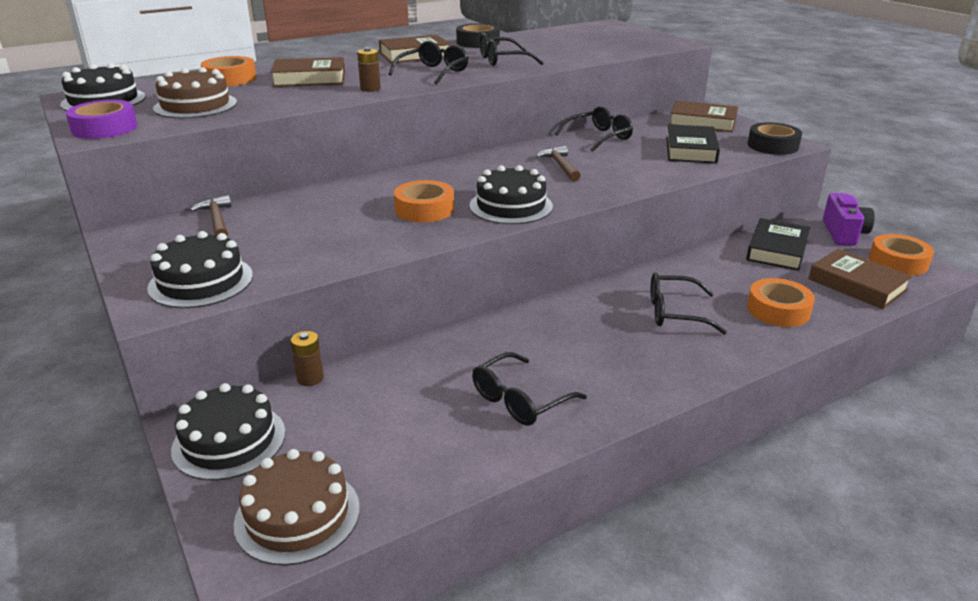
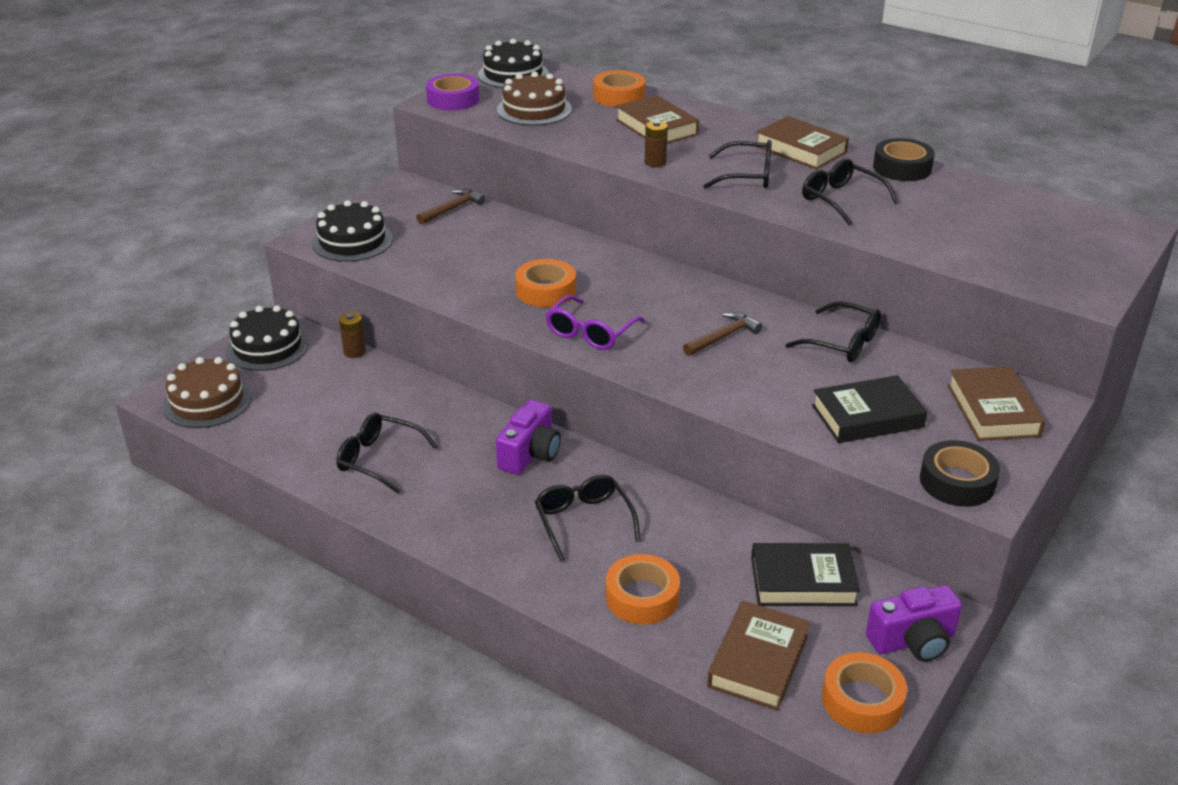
camera: 65 degrees right, 5 degrees up
black cake [470,165,553,224] -> purple glasses [545,295,645,350]
none -> purple camera [496,400,561,475]

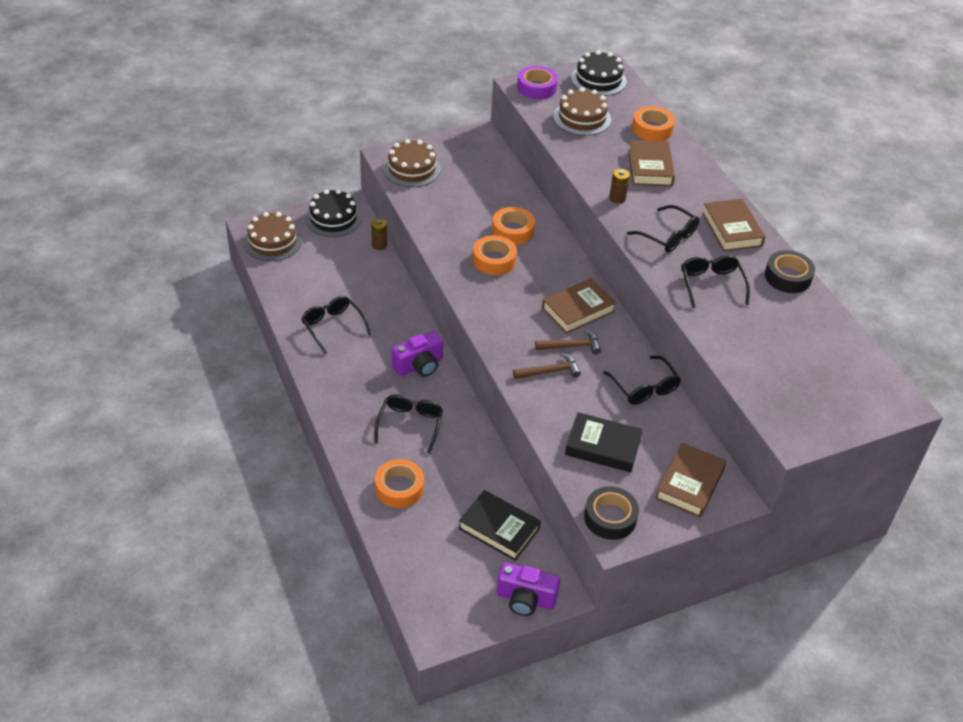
camera: 30 degrees right, 10 degrees up
black cake [312,200,393,262] -> brown cake [383,139,441,187]
brown hammer [416,189,485,225] -> brown hammer moved to [513,353,581,379]
purple glasses [545,295,645,350] -> none
brown book [707,601,810,711] -> brown book moved to [542,278,616,334]
orange tape [822,652,907,733] -> orange tape moved to [492,207,535,245]

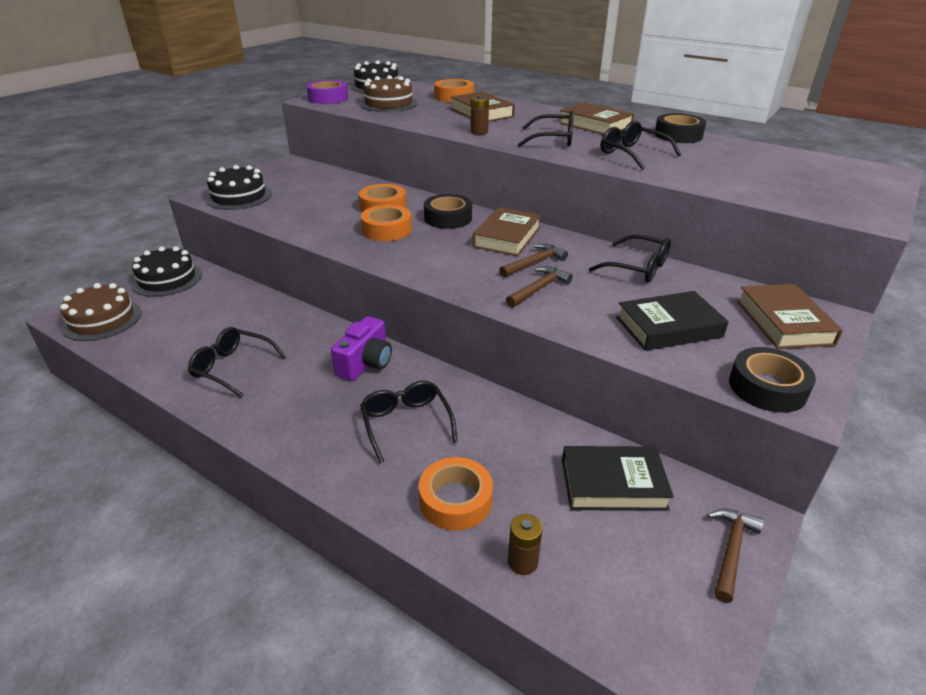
camera: 30 degrees left, 10 degrees down
brown battery [371,218,387,250] -> brown battery moved to [508,514,543,575]
brown cake [383,139,441,187] -> black cake [205,165,272,210]
purple camera [496,563,560,616] -> brown hammer [707,508,764,603]
none -> black tape [424,194,472,229]

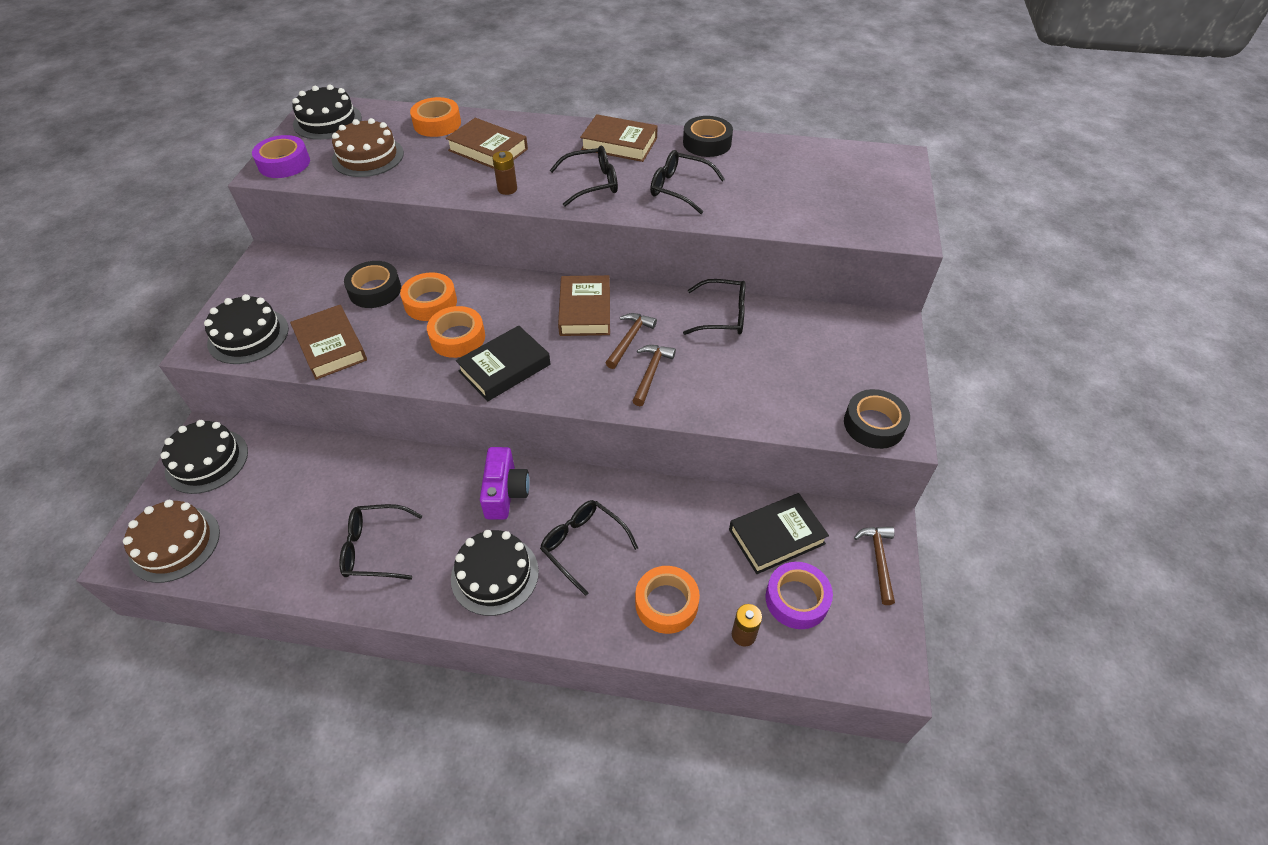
camera: 25 degrees left, 15 degrees up
black tape [424,194,472,229] -> black tape moved to [344,261,401,308]
black book [616,291,729,351] -> black book moved to [456,325,550,402]
brown book [737,284,843,349] -> brown book moved to [290,305,367,380]
none -> black cake [451,530,539,616]
none -> purple tape [765,562,833,629]

